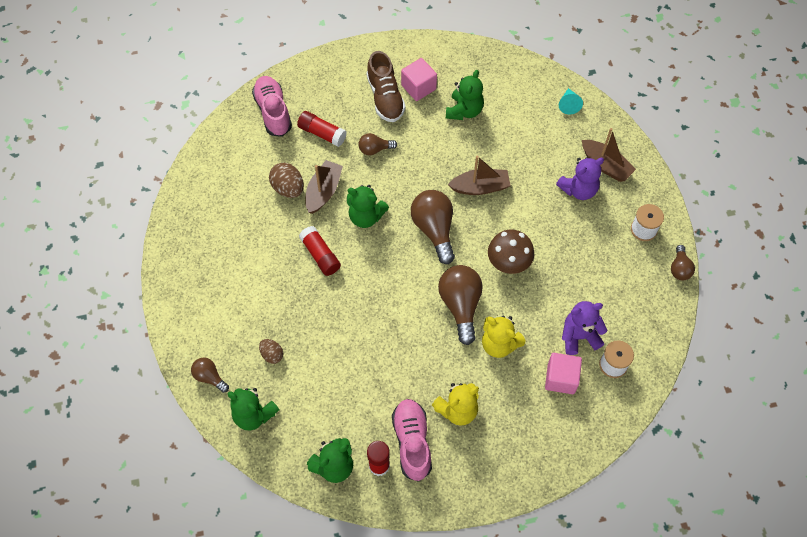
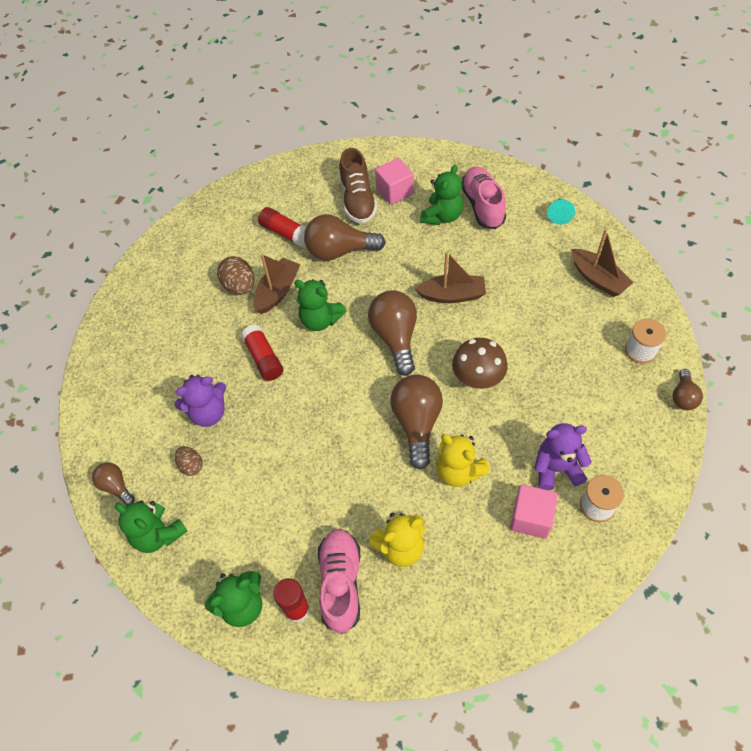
camera: 10 degrees right, 5 degrees down
pink shoe [252,76,292,137] -> pink shoe moved to [461,167,506,229]
brown light bulb [358,133,397,155] -> brown light bulb [304,214,386,261], size x1.85
purple teddy bear [556,157,604,200] -> purple teddy bear moved to [175,375,226,427]

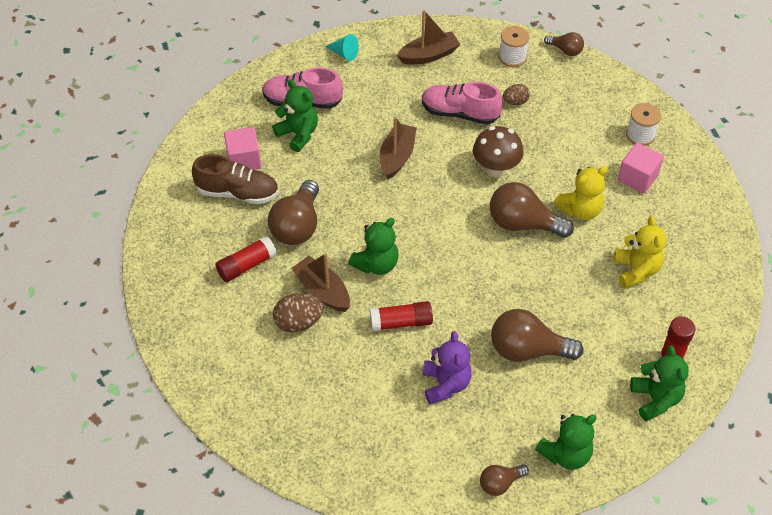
camera: 75 degrees left, 5 degrees down
brown egg [175,446,203,476] -> brown egg moved to [503,84,530,105]
pink shoe [318,529,360,634] -> pink shoe moved to [422,82,503,124]
brown light bulb [368,290,417,376] -> brown light bulb moved to [491,309,583,362]
purple teddy bear [534,423,592,490] -> none

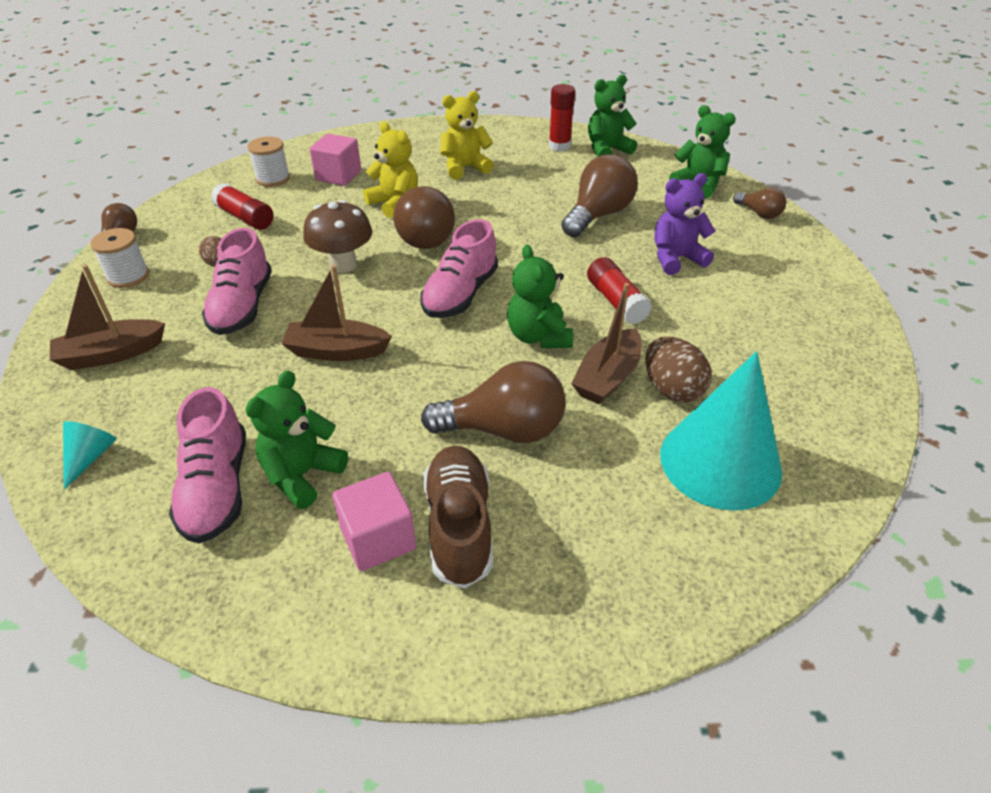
camera: 105 degrees left, 10 degrees down
red glue stick [215,236,277,282] -> red glue stick moved to [211,183,273,230]
green teddy bear [348,218,399,275] -> green teddy bear turned 135 degrees counterclockwise [507,245,573,348]
brown boat [397,10,460,65] -> brown boat turned 75 degrees counterclockwise [50,265,165,370]
brown light bulb [491,309,583,362] -> brown light bulb turned 135 degrees counterclockwise [561,154,638,237]
none -> pink shoe [420,219,498,318]
none -> turquoise cone [660,351,782,511]

